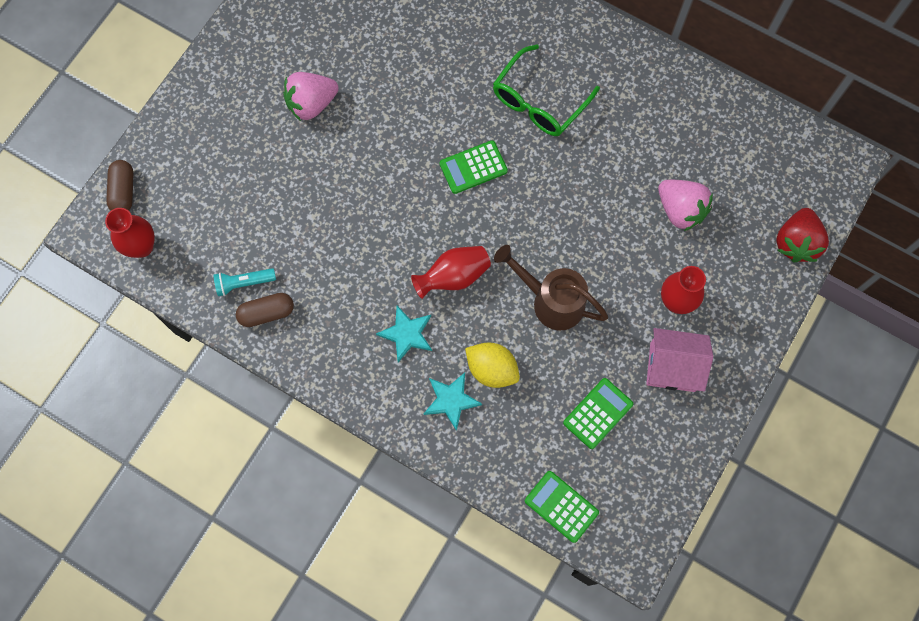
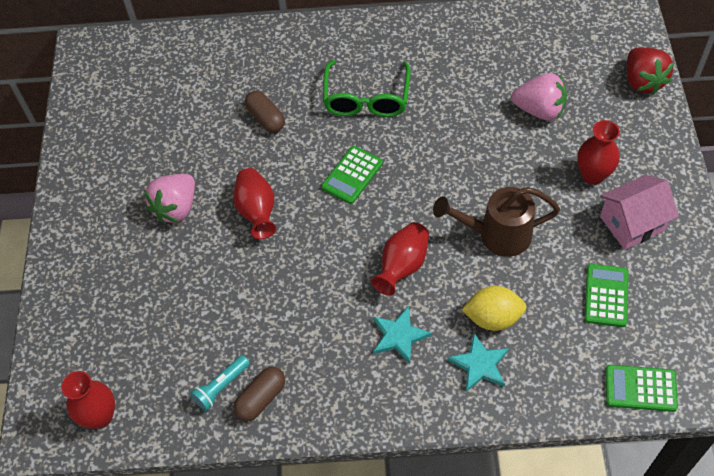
camera: 30 degrees left, 15 degrees down
brown capsule [106,160,133,211] -> brown capsule moved to [245,91,285,133]
none -> red vase [233,168,276,239]

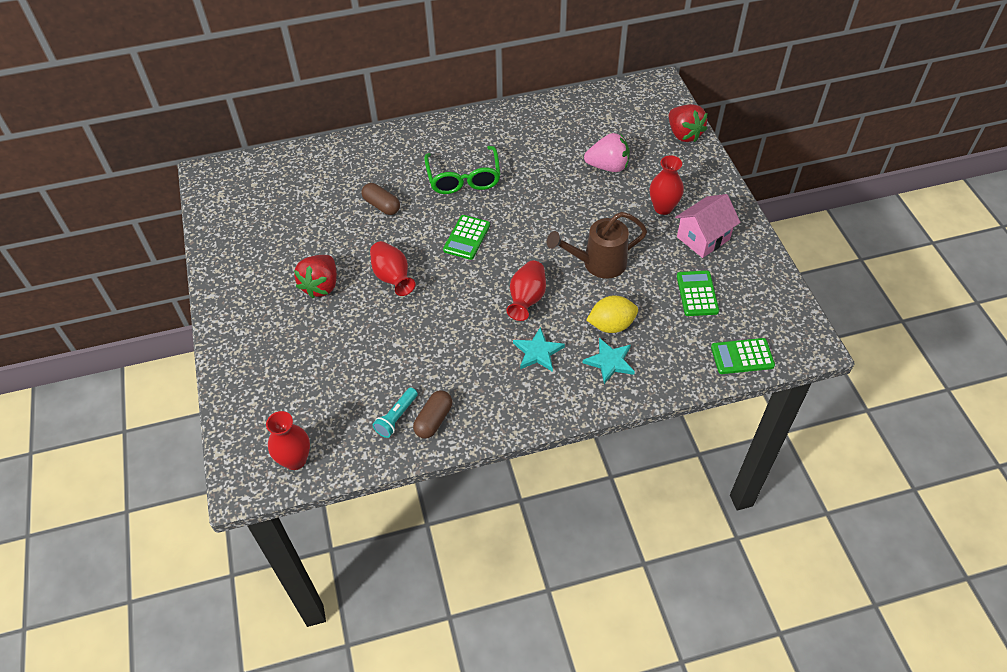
camera: 15 degrees left, 5 degrees down
pink strawberry [144,174,195,223] -> red strawberry [294,255,337,298]

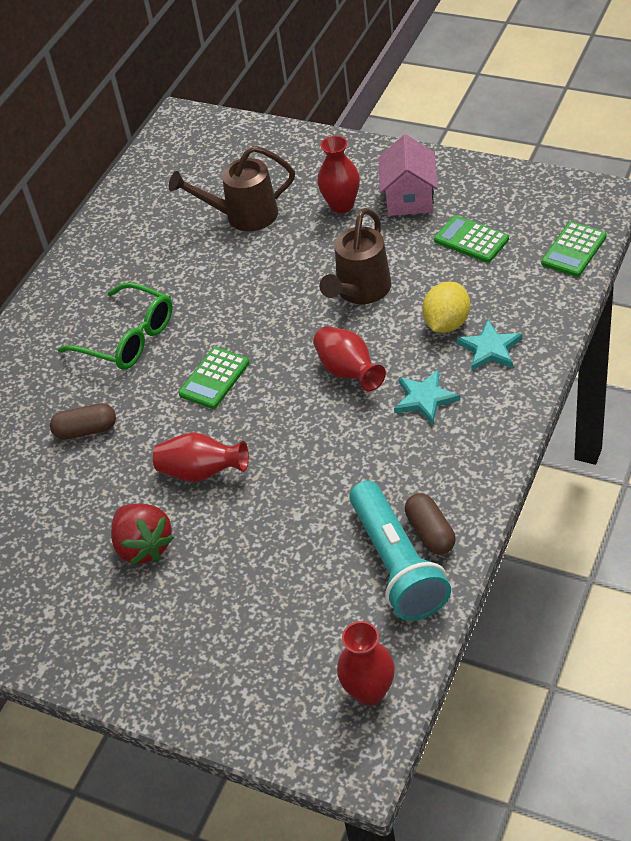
camera: 45 degrees left, 5 degrees down
turquoise flashlight [373,388,418,438] -> turquoise flashlight [350,481,451,621], size x2.06
green calculator [443,215,490,260] -> green calculator turned 60 degrees clockwise [179,347,249,409]
pink strawberry [584,133,630,172] -> brown watering can [169,146,295,231]
red strawberry [669,104,707,142] -> none

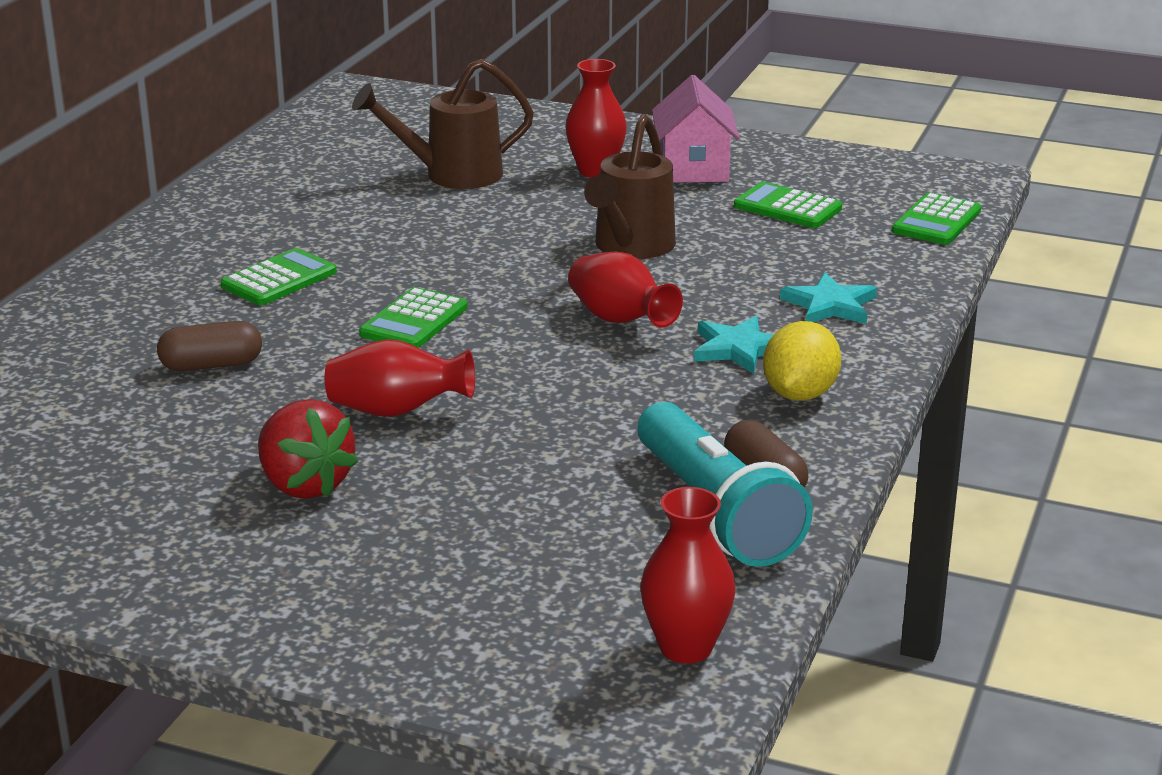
camera: 10 degrees left, 20 degrees down
green glasses [58,282,173,370] -> green calculator [221,248,337,305]
yellow lemon [422,282,470,333] -> yellow lemon moved to [763,321,841,401]

